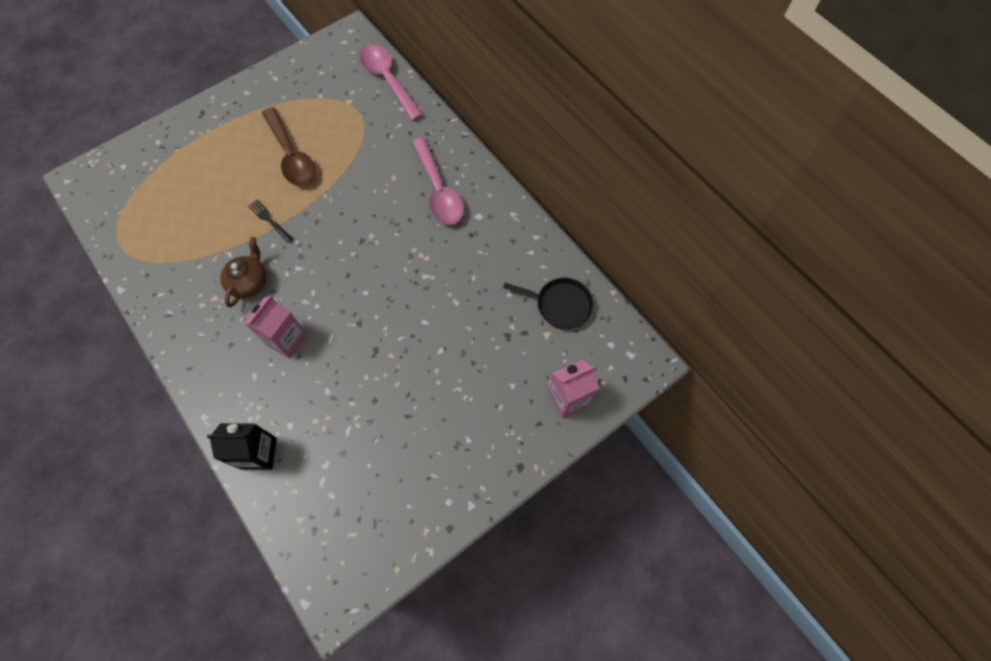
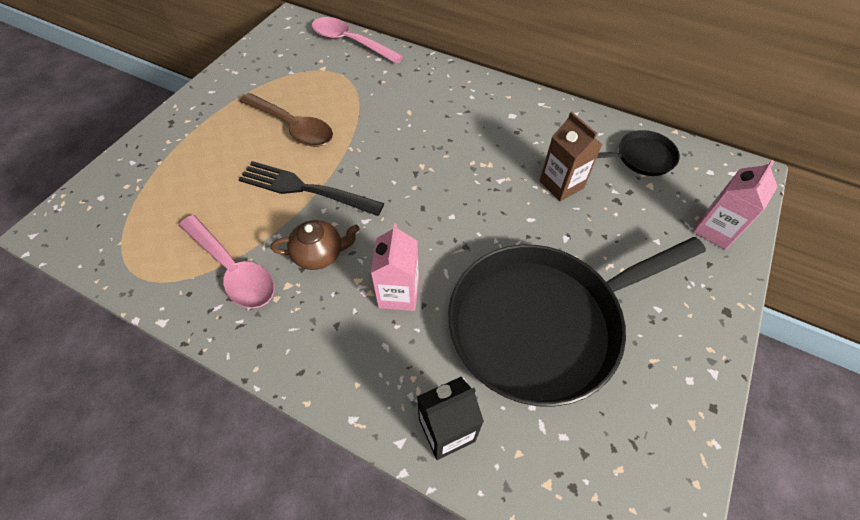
camera: 25 degrees left, 10 degrees down
brown teapot [220,237,267,308] -> brown teapot turned 90 degrees clockwise [271,220,360,270]
black fork [248,200,293,243] -> black fork [238,161,384,216], size x2.07
pink spoon [412,137,464,225] -> pink spoon moved to [179,215,275,308]
none -> black pan [448,237,706,407]
none -> brown carton [540,112,603,201]

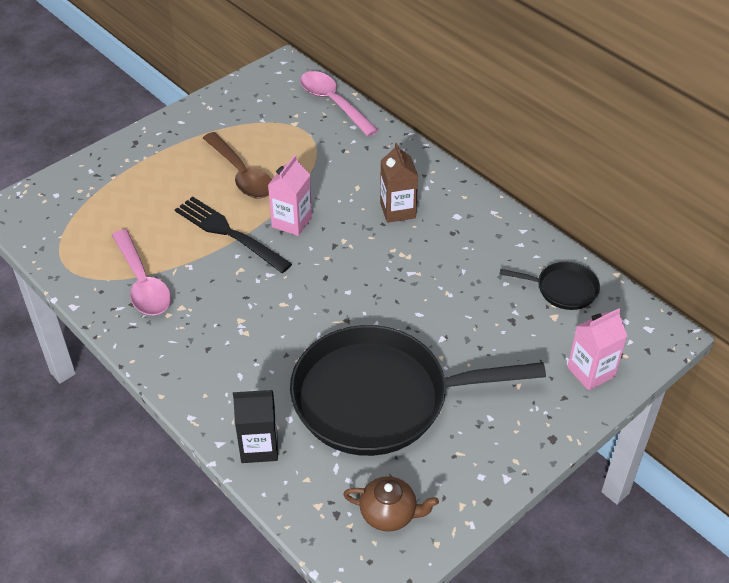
camera: 20 degrees right, 10 degrees down
brown teapot [271,220,360,270] -> brown teapot moved to [343,476,439,532]
pink carton [371,223,419,311] -> pink carton moved to [268,155,312,236]
brown carton [540,112,603,201] -> brown carton moved to [380,143,418,223]

